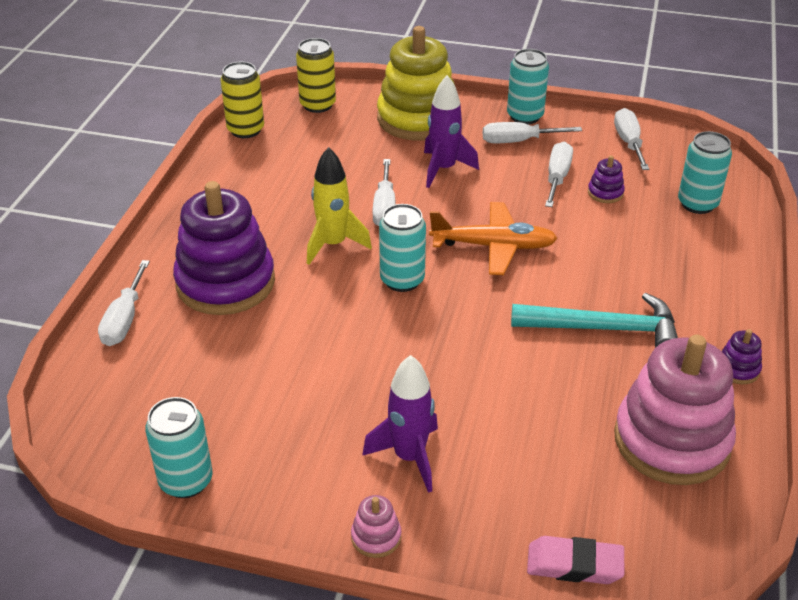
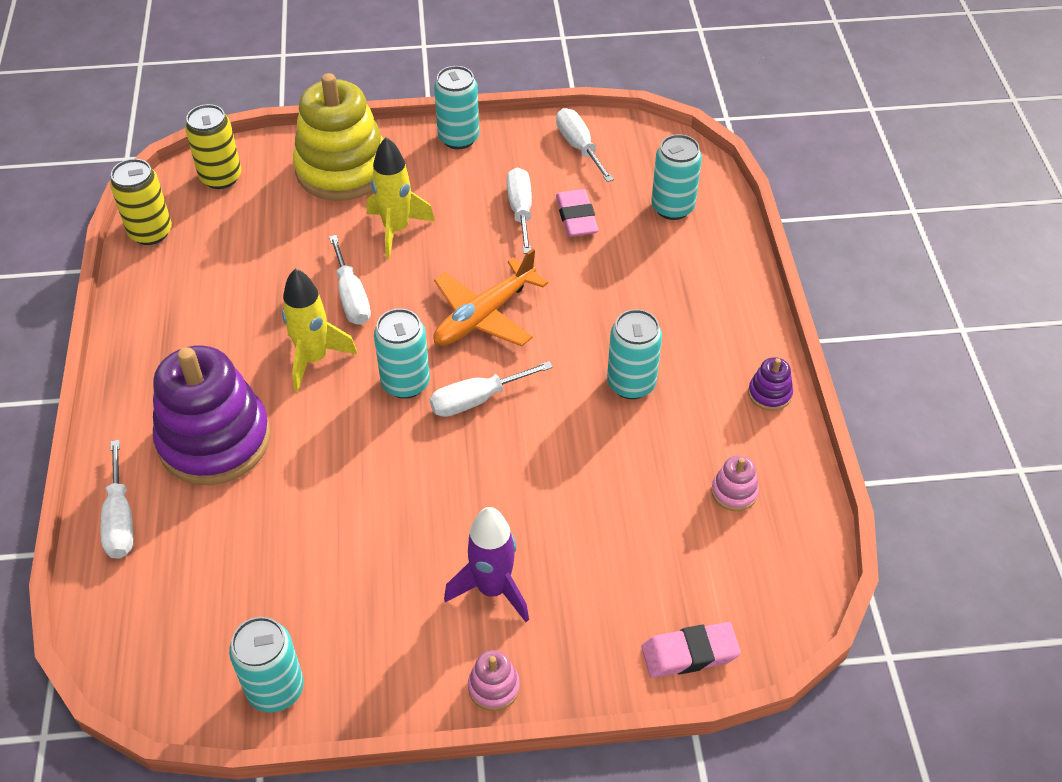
camera: 20 degrees left, 10 degrees up
purple rocket [424,75,479,188] -> yellow rocket [367,137,435,259]
orange plane [429,202,558,275] -> orange plane turned 150 degrees clockwise [434,248,548,346]
white screwdriver [483,122,582,143] -> white screwdriver moved to [430,361,553,417]
turquoise hammer [511,293,678,348] -> turquoise can [607,309,662,399]
purple stacking toy [588,156,625,203] -> pink eraser [556,189,599,237]
pink stacking toy [614,335,736,485] -> pink stacking toy [711,455,759,511], size x0.40

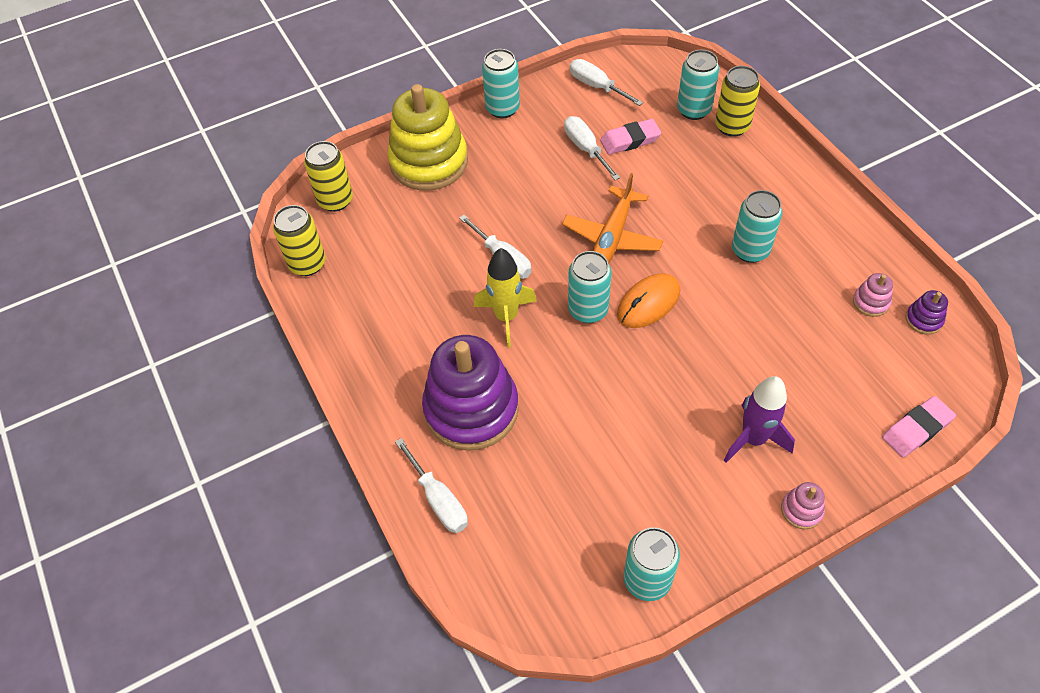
camera: 20 degrees left, 5 degrees up
yellow rocket [367,137,435,259] -> none
white screwdriver [430,361,553,417] -> orange mouse [617,273,680,328]
pink eraser [556,189,599,237] -> pink eraser turned 75 degrees counterclockwise [600,119,661,155]
purple stacking toy [748,357,793,411] -> purple stacking toy moved to [905,290,948,335]
none -> yellow can [715,66,760,137]

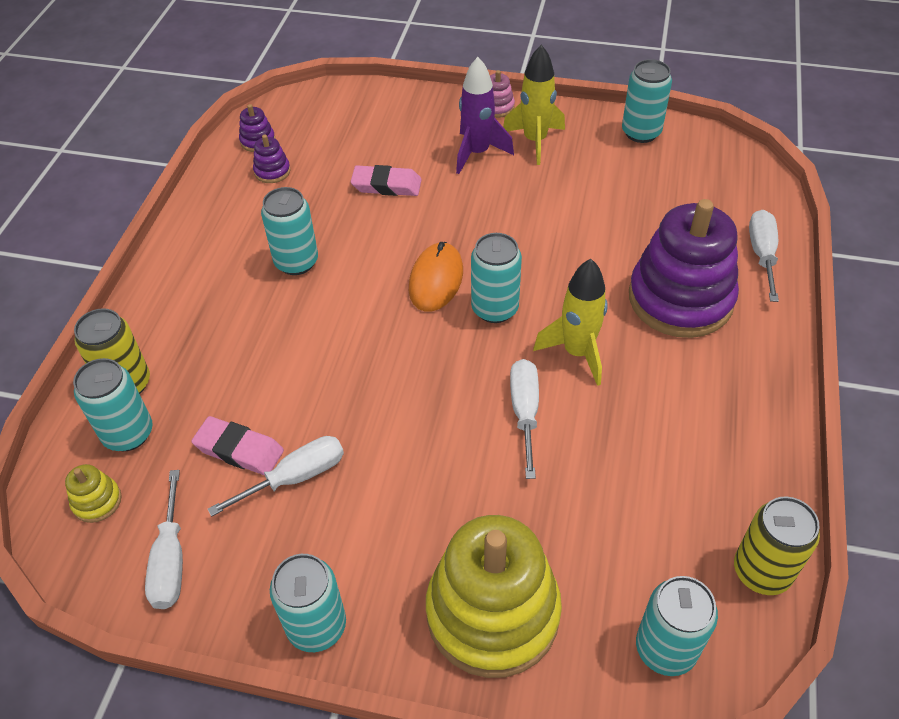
camera: 140 degrees left, 5 degrees down
yellow can [304,141,353,212] -> turquoise can [636,576,718,676]
orange plane [562,173,663,264] -> none
white screwdriver [564,116,620,180] -> white screwdriver turned 135 degrees counterclockwise [208,436,344,517]
orange mouse [617,273,680,328] -> orange mouse turned 75 degrees counterclockwise [409,242,463,312]
pink stacking toy [853,273,893,317] -> purple stacking toy [253,135,291,183]
pink eraser [882,396,956,457] -> pink eraser moved to [351,165,422,196]
none -> yellow stacking toy [65,464,122,523]
none -> yellow rocket [503,45,565,165]

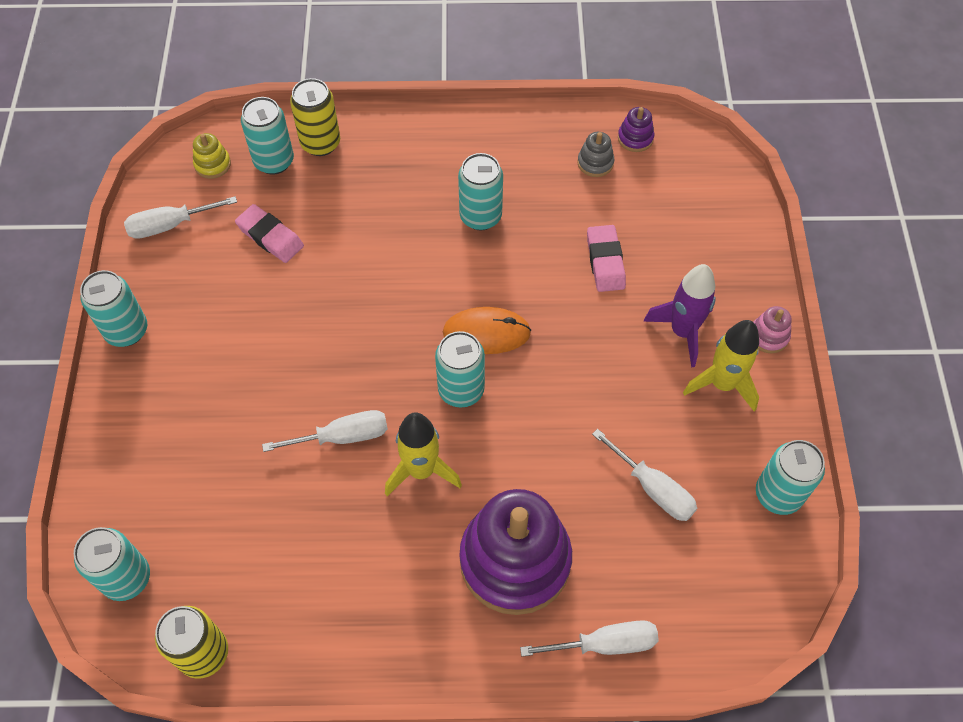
camera: 75 degrees right, 10 degrees up
pink eraser [192,416,284,476] -> pink eraser turned 60 degrees counterclockwise [235,204,304,263]
white screwdriver [208,436,344,517] -> white screwdriver moved to [592,429,697,521]
purple stacking toy [253,135,291,183] -> grey stacking toy [578,132,614,177]
yellow stacking toy [426,515,562,678] -> none

